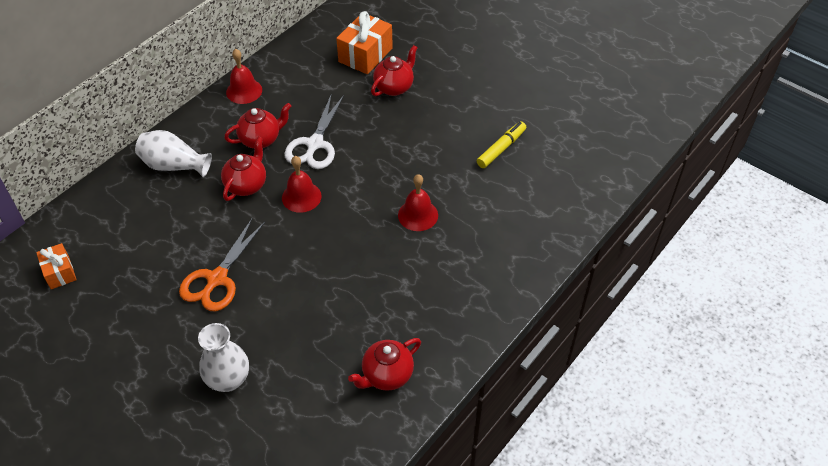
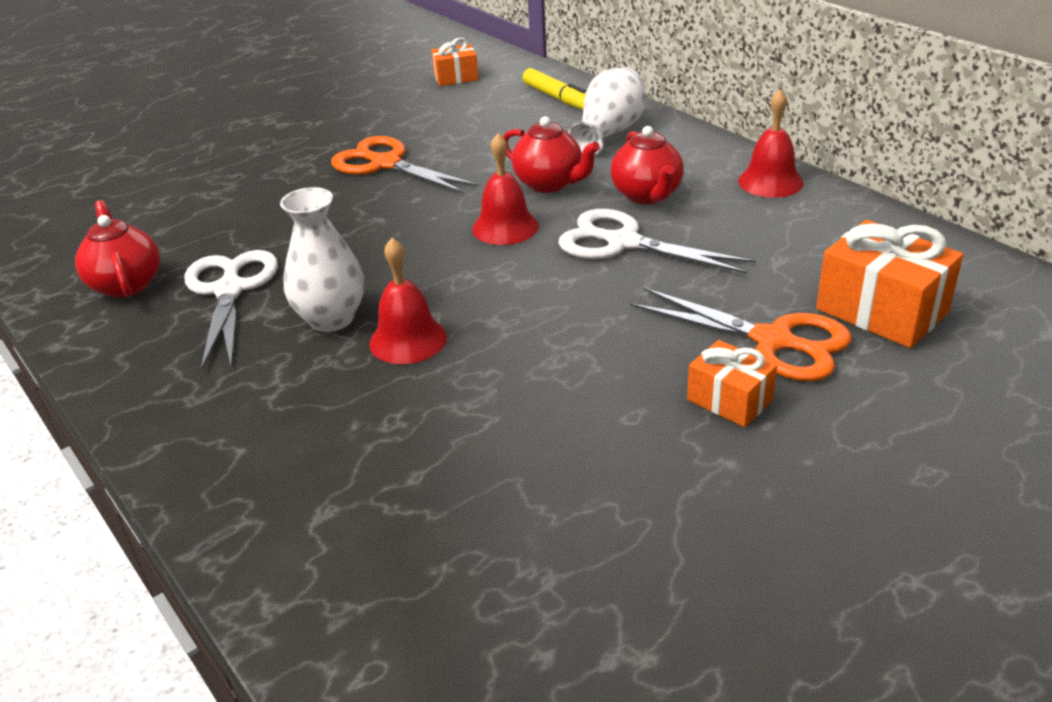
camera: 105 degrees right, 15 degrees down
white vase [198,323,249,392] -> white vase moved to [280,187,364,332]
red teapot [371,45,418,96] -> orange scissors [631,287,852,381]
yellow marker [477,121,526,168] -> yellow marker moved to [523,68,586,110]
none -> white scissors [184,250,278,371]
none -> orange gift [687,340,777,427]

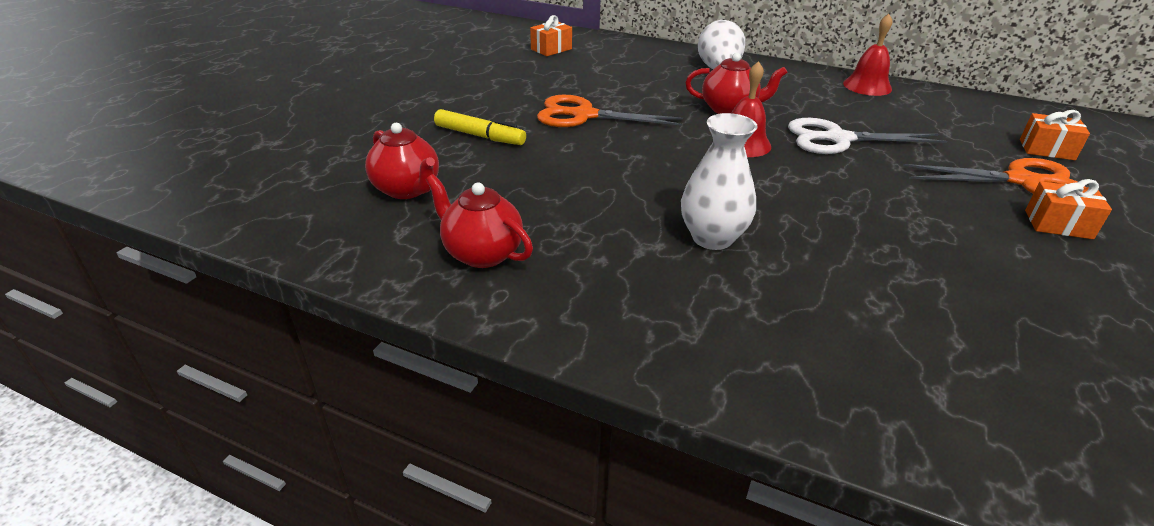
camera: 30 degrees left, 0 degrees up
white scissors [184,250,278,371] -> none
red bell [369,238,447,364] -> none
yellow marker [523,68,586,110] -> yellow marker moved to [434,109,526,145]
red teapot [611,126,684,204] -> red teapot moved to [365,123,439,199]
orange gift [816,220,963,348] -> orange gift [1020,110,1090,160], size x0.60

